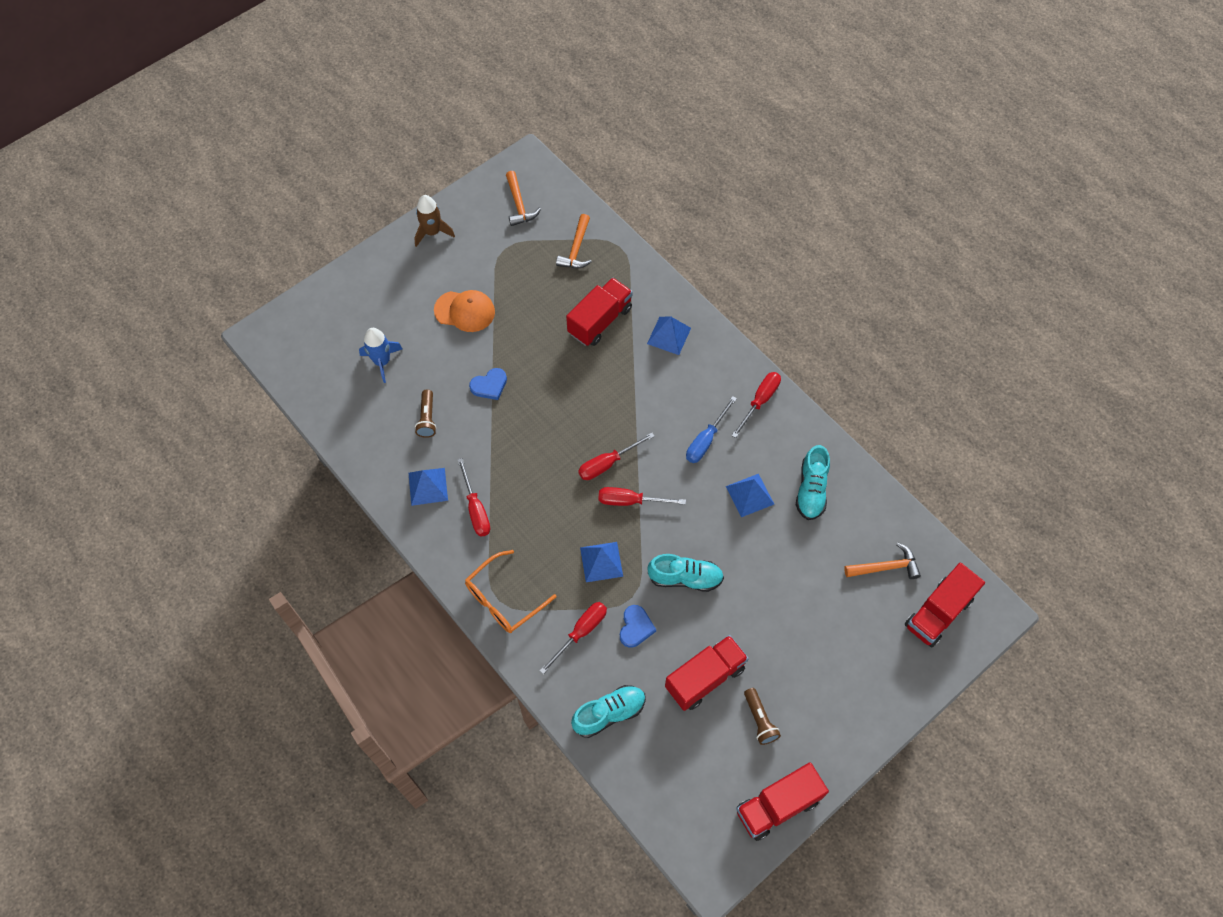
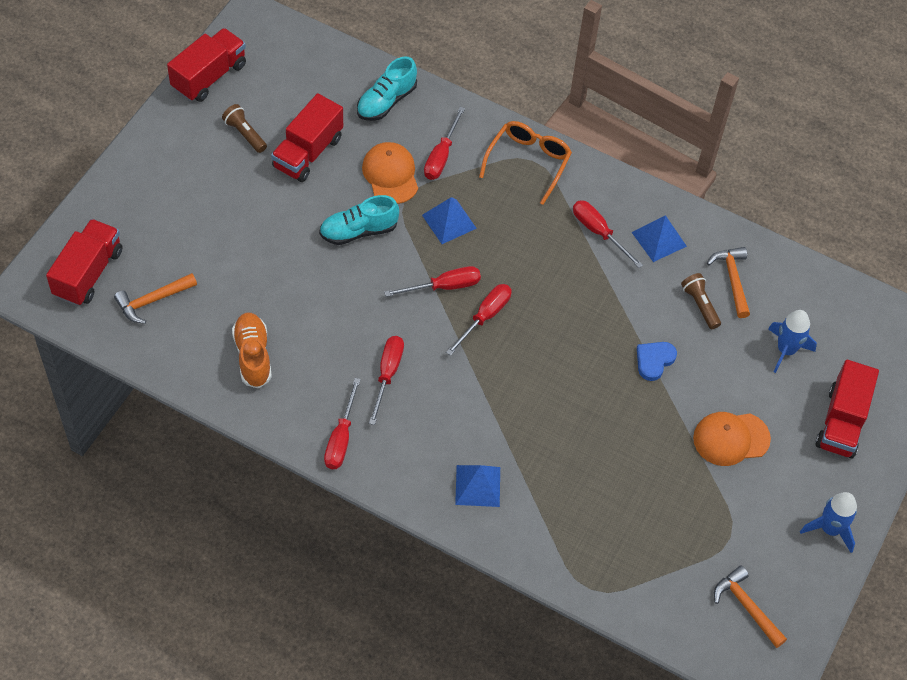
camera: 155 degrees right, 5 degrees down
brown rocket [414,195,455,247] -> blue rocket [800,492,857,553]
orange hammer [556,214,592,268] -> orange hammer moved to [707,247,750,318]
red truck [566,278,633,346] -> red truck moved to [816,360,879,459]
blue heart [620,605,656,648] -> orange cap [362,142,418,204]
blue screwdriver [686,396,737,463] -> red screwdriver [369,336,404,425]
blue pyramid [726,474,774,517] -> none
turquoise shoe [796,445,830,520] -> orange shoe [232,313,272,388]

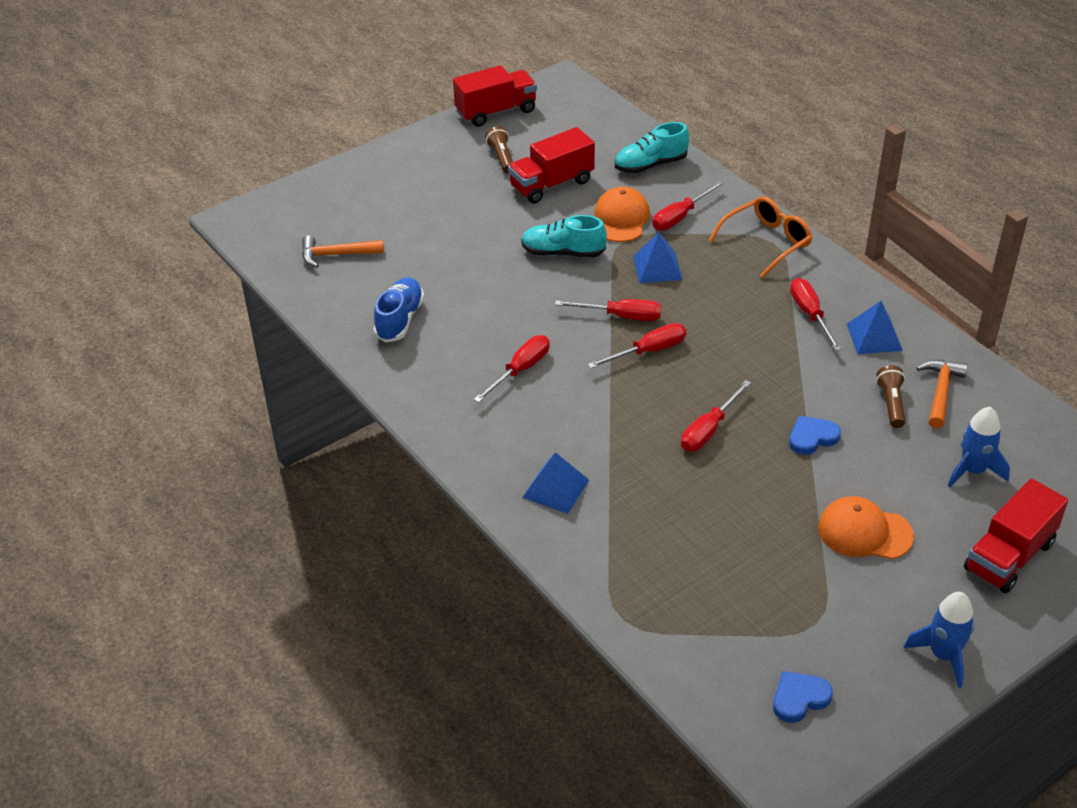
camera: 30 degrees right, 15 degrees down
red truck [46,219,122,306] -> none
orange shoe [232,313,272,388] -> blue shoe [373,277,424,342]
red screwdriver [324,378,361,469] -> red screwdriver moved to [681,380,751,451]
orange hammer [714,566,787,648] -> blue heart [773,671,833,723]

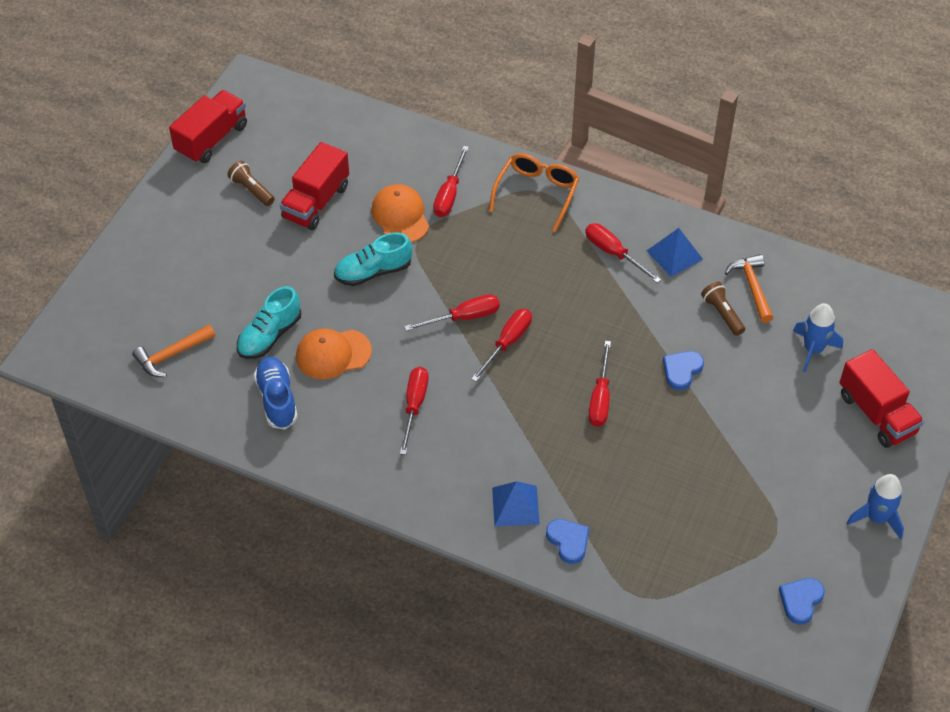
camera: 30 degrees left, 10 degrees up
turquoise shoe [615,122,689,173] -> turquoise shoe moved to [237,286,301,359]
blue pyramid [633,232,683,283] -> none
orange cap [818,496,914,559] -> orange cap moved to [296,329,372,379]
red truck [964,479,1068,593] -> red truck turned 45 degrees counterclockwise [839,349,924,448]
none -> blue heart [546,519,589,564]

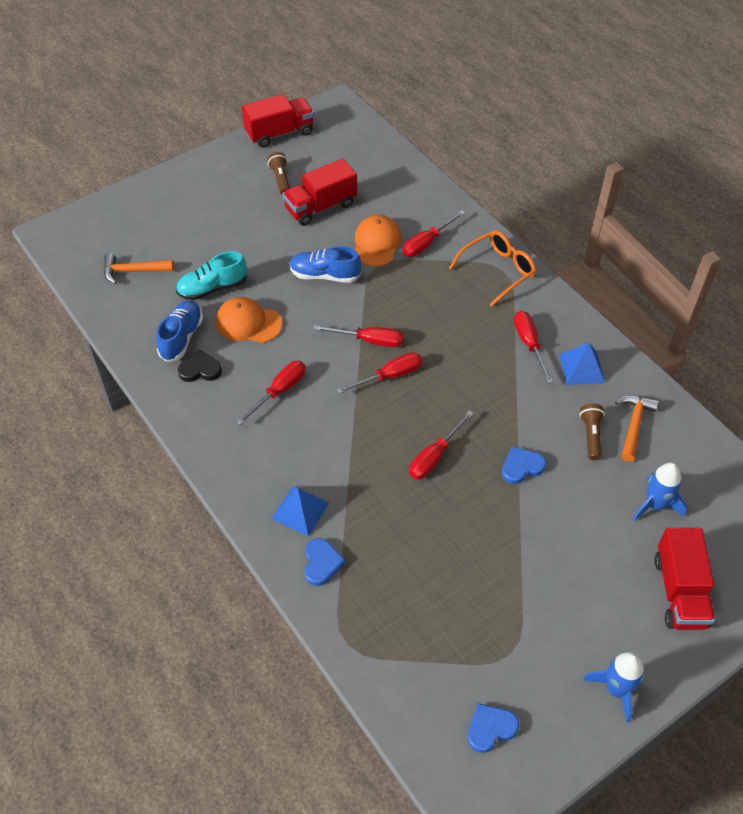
camera: 30 degrees right, 0 degrees up
turquoise shoe [334,232,412,286] -> blue shoe [290,246,361,283]
none -> black heart [178,350,222,382]

